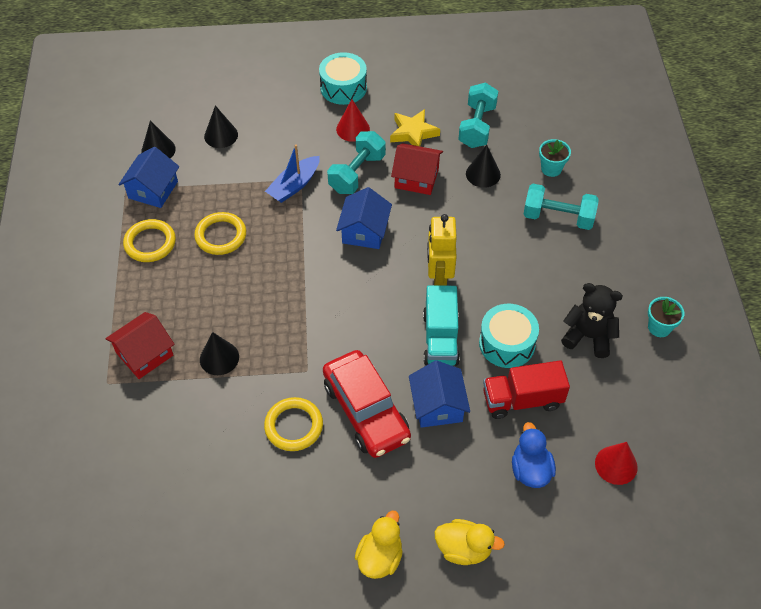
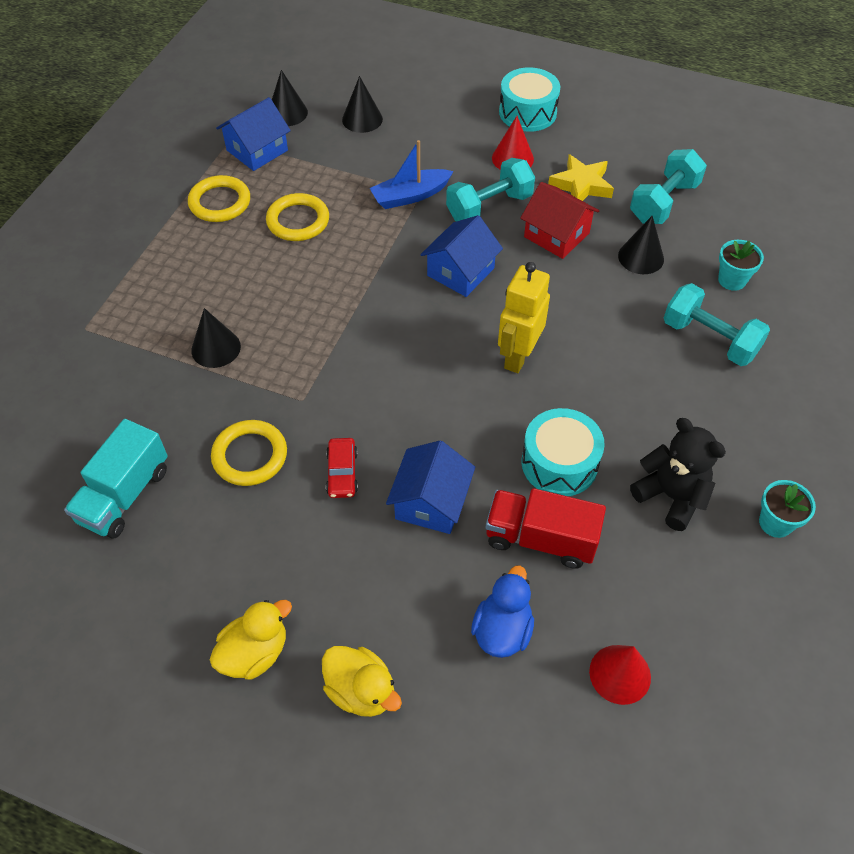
camera: 25 degrees right, 0 degrees up
red house [105,312,175,379] -> none
red car [323,350,411,458] -> red car [326,438,358,498], size x0.45
turquoise truck [423,285,460,366] -> turquoise truck moved to [64,419,168,539]

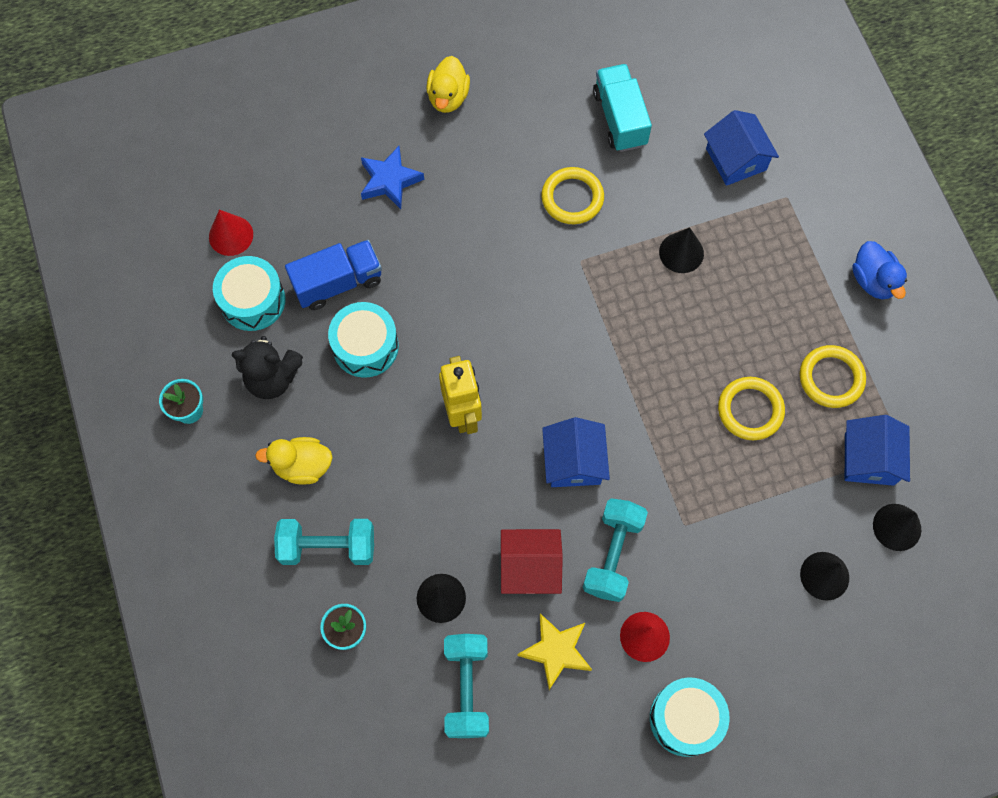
camera: 140 degrees right, 15 degrees up
yellow duck [322,646,402,717] -> yellow duck moved to [255,437,333,485]
red car [326,438,358,498] -> none
blue boat [370,140,454,209] -> none
blue house [386,440,475,534] -> blue house moved to [704,110,779,186]
blue duck [471,566,534,658] -> blue duck moved to [852,241,907,299]
red truck [486,488,606,569] -> blue truck [285,240,382,310]
none -> turquoise drum [213,256,285,331]
none -> blue star [361,146,424,209]

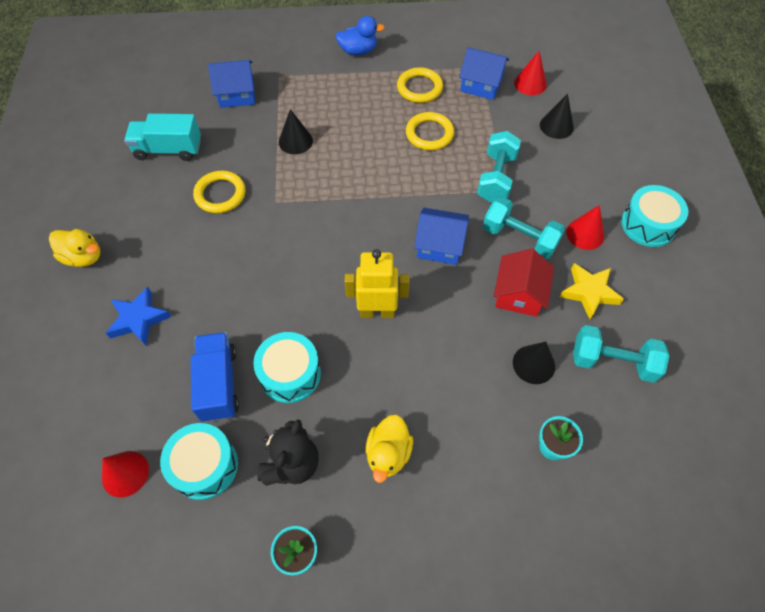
camera: 75 degrees left, 10 degrees down
turquoise dumbbell [274,519,374,565] -> turquoise dumbbell moved to [477,131,521,203]
black cone [873,504,921,551] -> red cone [514,51,547,96]

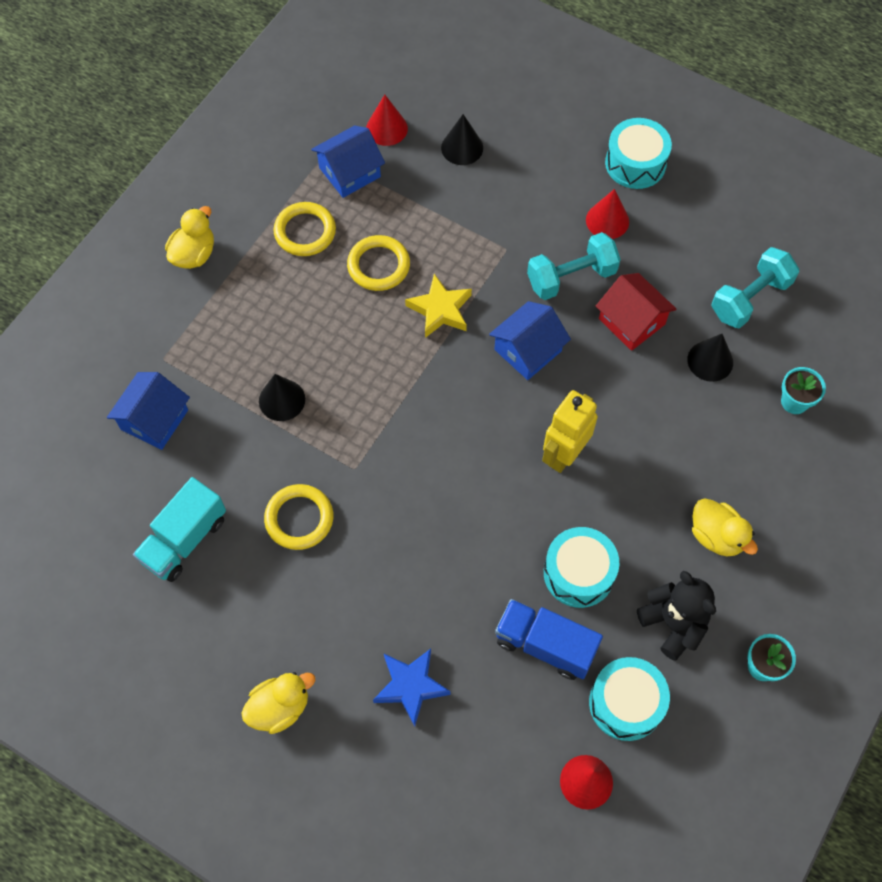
camera: 55 degrees left, 5 degrees up
blue duck [335,16,385,55] -> yellow duck [165,206,214,269]
turquoise dumbbell [477,131,521,203] -> none
yellow star [560,263,624,319] -> yellow star moved to [405,274,472,338]

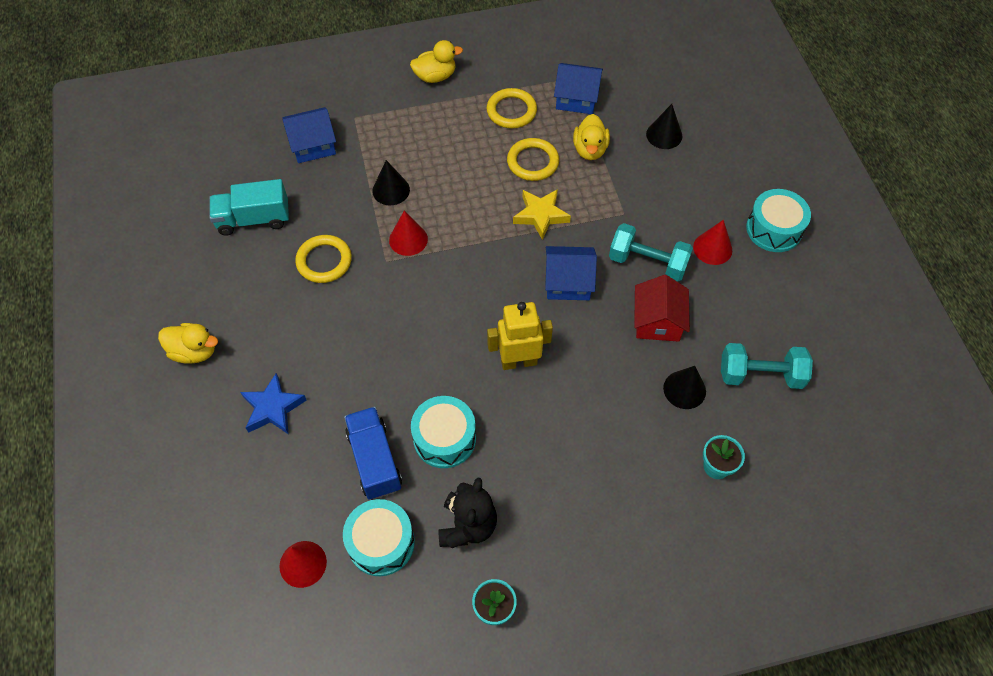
camera: 45 degrees right, 5 degrees down
red cone [366,94,408,146] -> red cone moved to [389,211,428,256]
yellow duck [692,499,758,556] -> yellow duck moved to [573,114,610,160]

